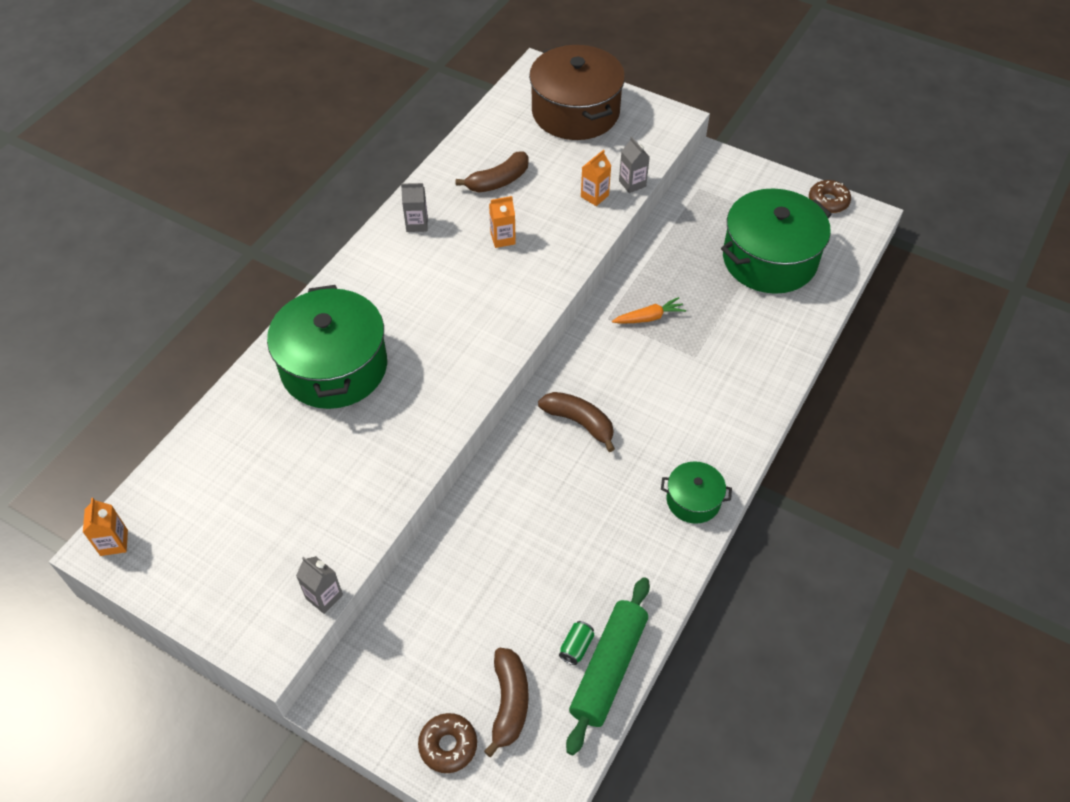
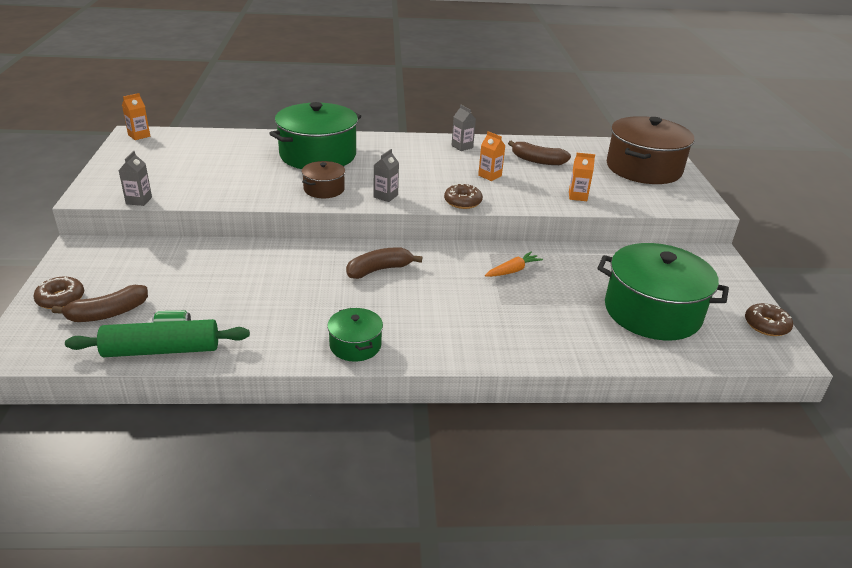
camera: 55 degrees right, 20 degrees down
brown banana [538,392,615,452] -> brown banana turned 120 degrees counterclockwise [346,247,422,279]
orange carrot [612,297,686,323] -> orange carrot turned 75 degrees counterclockwise [485,252,543,277]
grey carton [619,136,650,193] -> grey carton moved to [374,149,399,202]
none -> brown pot [302,161,345,198]
none -> brown donut [444,184,483,209]

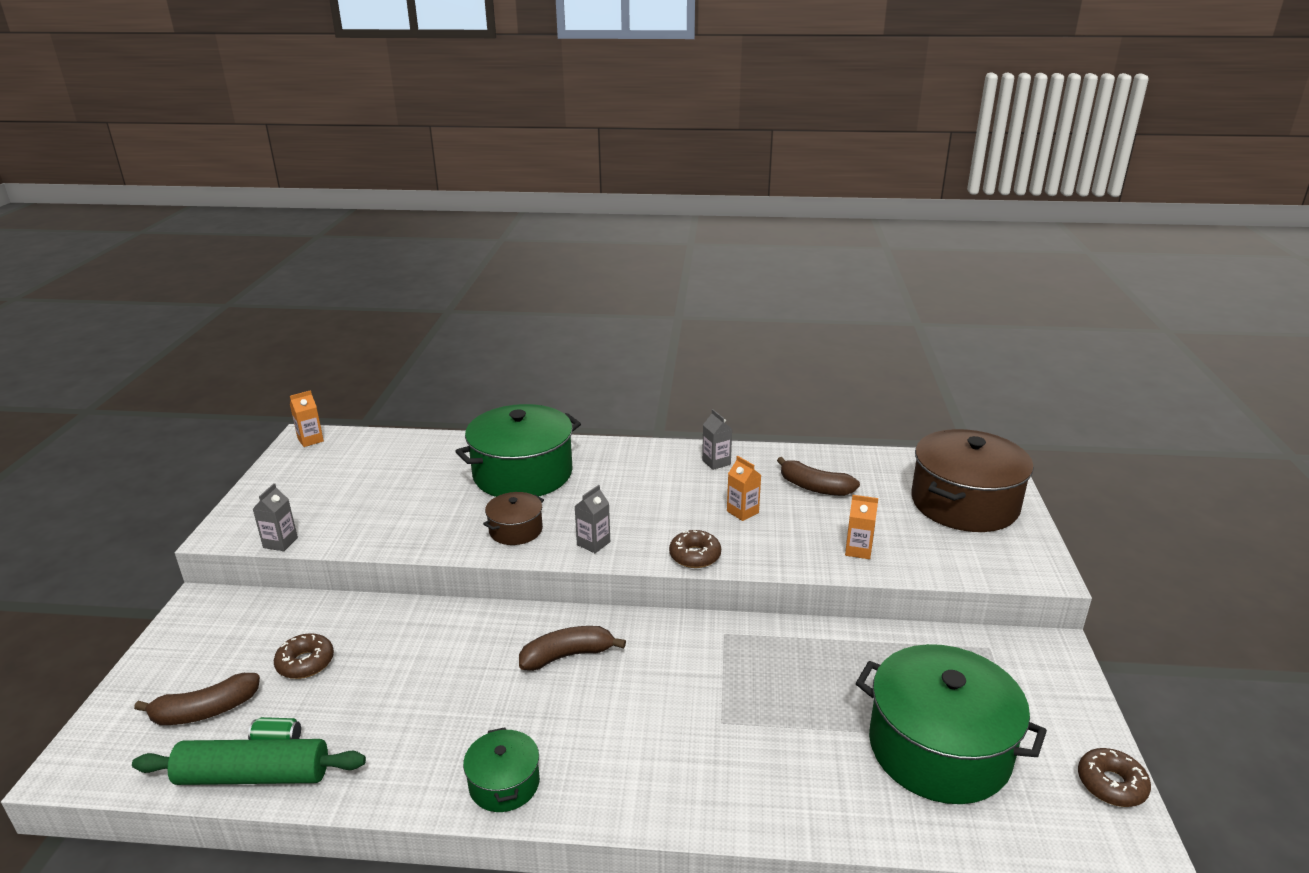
camera: 10 degrees right, 5 degrees down
brown donut [33,277,84,309] -> brown donut moved to [274,633,334,679]
orange carrot [485,252,543,277] -> none

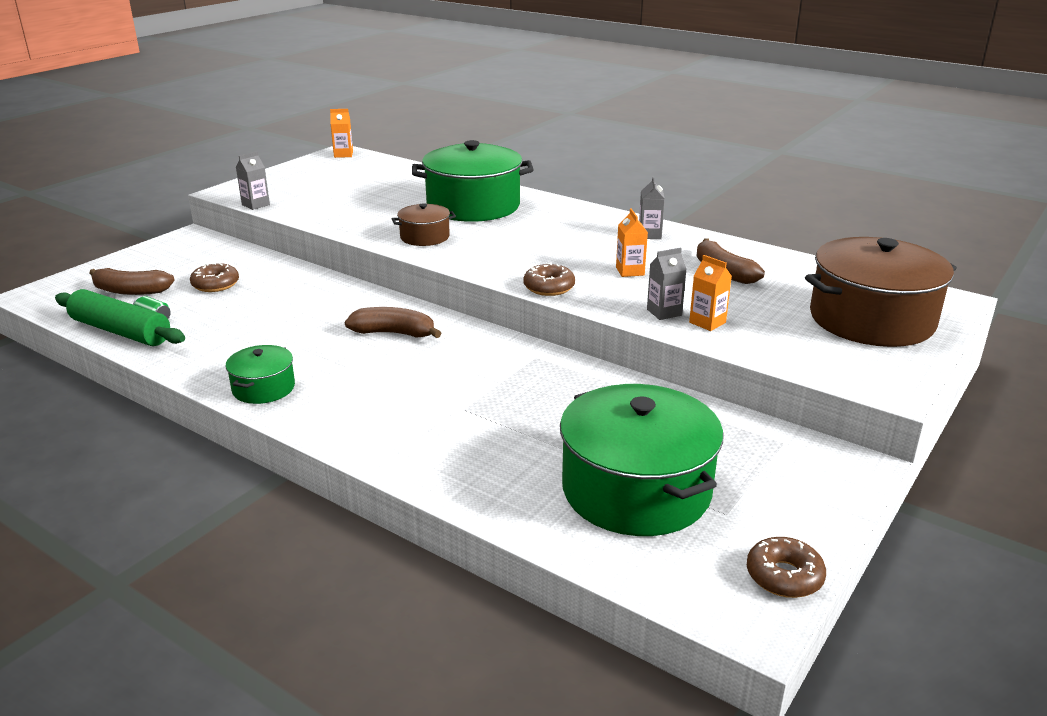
camera: 30 degrees right, 0 degrees up
grey carton [574,485,610,553] -> grey carton moved to [647,247,687,320]

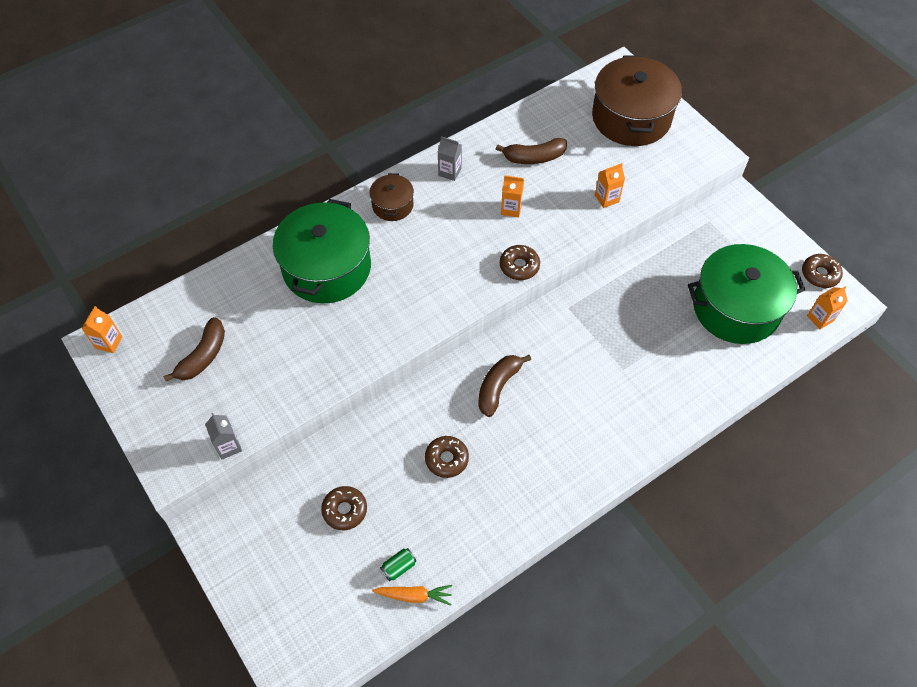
camera: 70 degrees left, 30 degrees up
green rolling pin [55,289,185,346] -> orange carrot [372,585,452,606]
brown banana [89,268,175,295] -> brown banana moved to [163,317,225,381]
green pot [226,345,295,404] -> none
brown pot [392,203,456,246] -> brown pot moved to [369,173,414,221]
grey carton [647,247,687,320] -> none
none -> brown donut [425,436,469,478]
none -> orange carton [807,286,848,329]

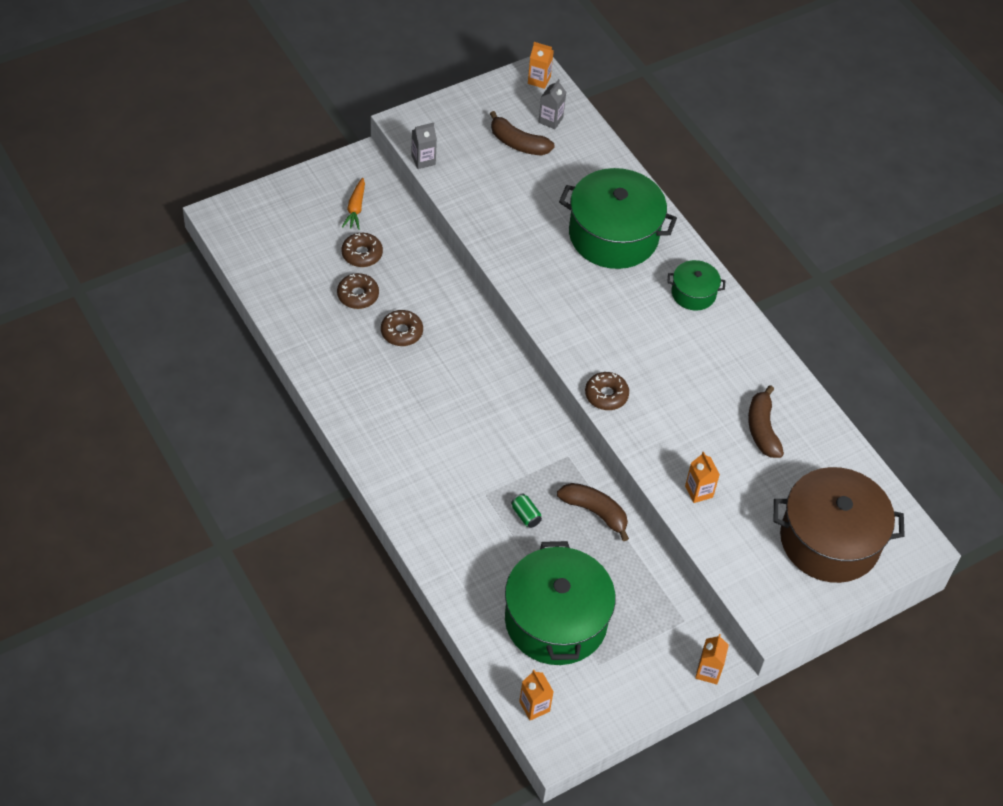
camera: 90 degrees right, 5 degrees down
brown pot [369,173,414,221] -> green pot [667,260,725,311]
orange carrot [372,585,452,606] -> orange carrot moved to [342,178,365,230]
green can [380,548,416,581] -> green can moved to [511,494,542,528]
grey carton [438,136,462,181] -> grey carton moved to [538,79,566,129]
brown banana [478,355,531,417] -> brown banana moved to [557,483,629,541]
orange carton [501,175,524,217] -> orange carton moved to [695,634,729,684]
brown donut [802,254,843,288] -> brown donut moved to [337,273,379,309]

